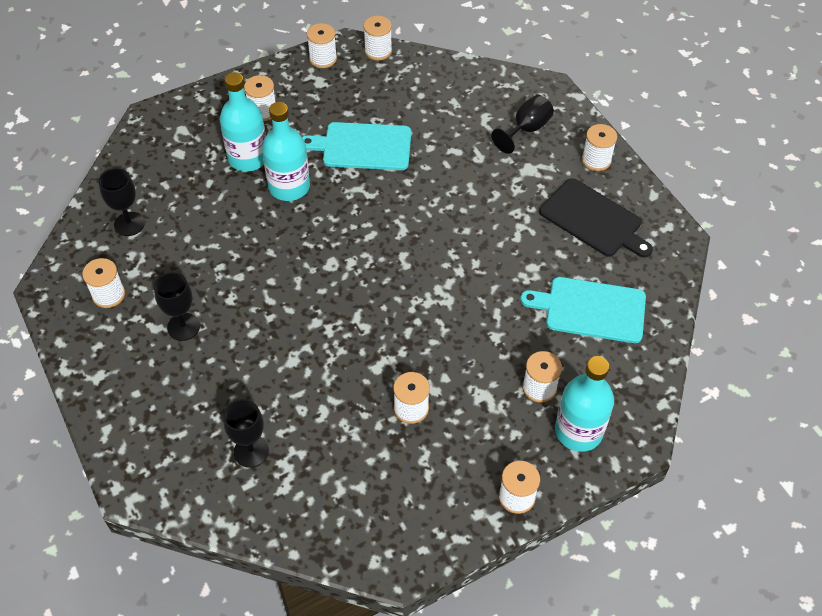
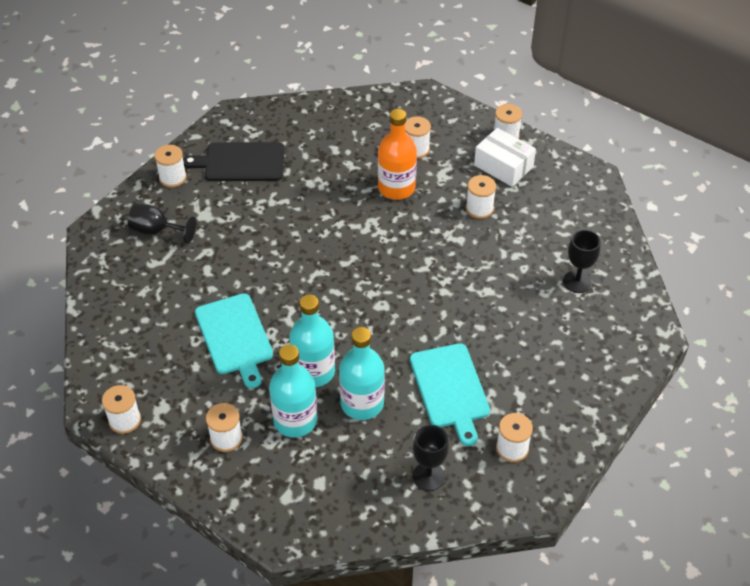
camera: 115 degrees left, 5 degrees down
black goblet [154,272,200,341] -> none
white spool [363,16,392,60] -> none
turquoise cutting board [520,277,646,343] -> turquoise cutting board moved to [410,343,490,446]
black cutting board [539,178,653,257] -> black cutting board turned 105 degrees counterclockwise [183,142,284,181]
turquoise bottle [555,356,614,452] -> turquoise bottle moved to [339,327,385,420]
none -> orange bottle [378,109,417,200]
none -> white box [474,128,536,187]

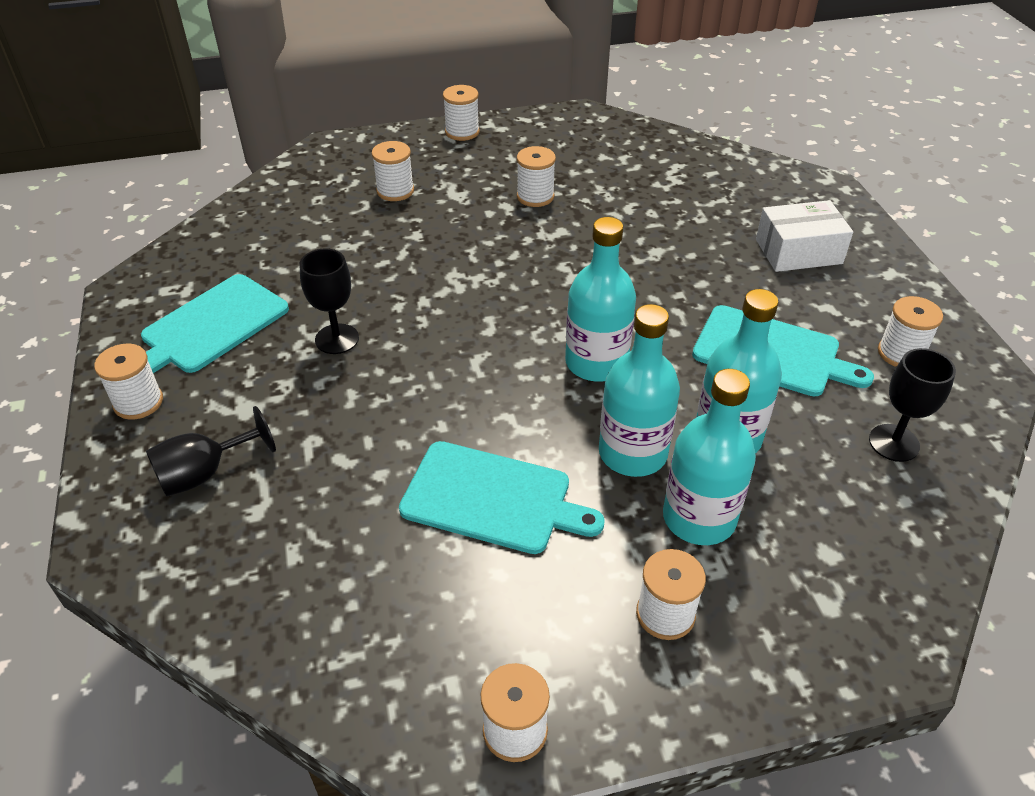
camera: 50 degrees left, 5 degrees down
black cutting board [183,142,284,181] -> turquoise cutting board [141,274,289,373]
orange bottle [378,109,417,200] -> none
white box [474,128,536,187] -> white box moved to [756,200,853,272]
black goblet [563,230,601,293] -> black goblet moved to [300,248,359,354]
none -> turquoise bottle [565,217,636,382]

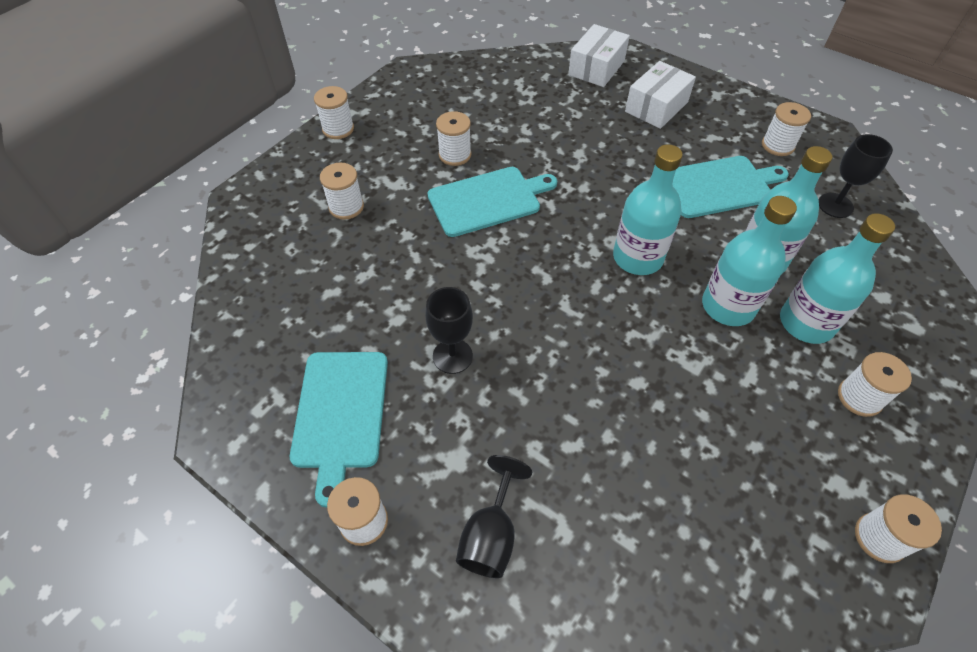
camera: 40 degrees left, 10 degrees up
turquoise cutting board [399,441,605,554] -> turquoise cutting board moved to [428,167,557,237]
none -> white box [568,24,630,87]

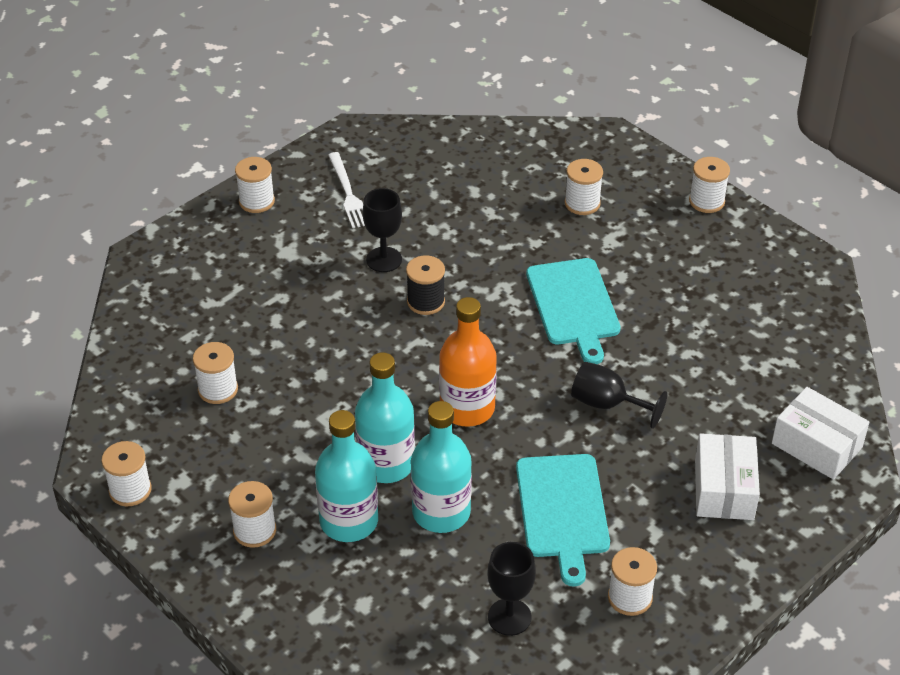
camera: 100 degrees right, 10 degrees down
turquoise cutting board [290,352,388,508] -> white fork [328,152,365,228]
white spool [436,111,471,166] -> white spool moved to [193,342,238,404]
black goblet [456,455,532,578] -> black goblet moved to [571,362,668,429]
turquoise bottle [613,144,683,275] -> orange bottle [439,297,497,427]
white box [625,61,696,129] -> white box turned 45 degrees clockwise [695,433,760,520]
none -> black spool [406,255,445,315]

